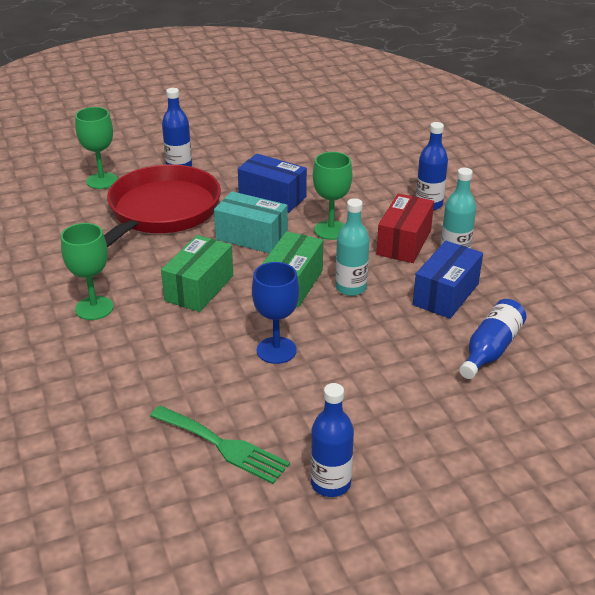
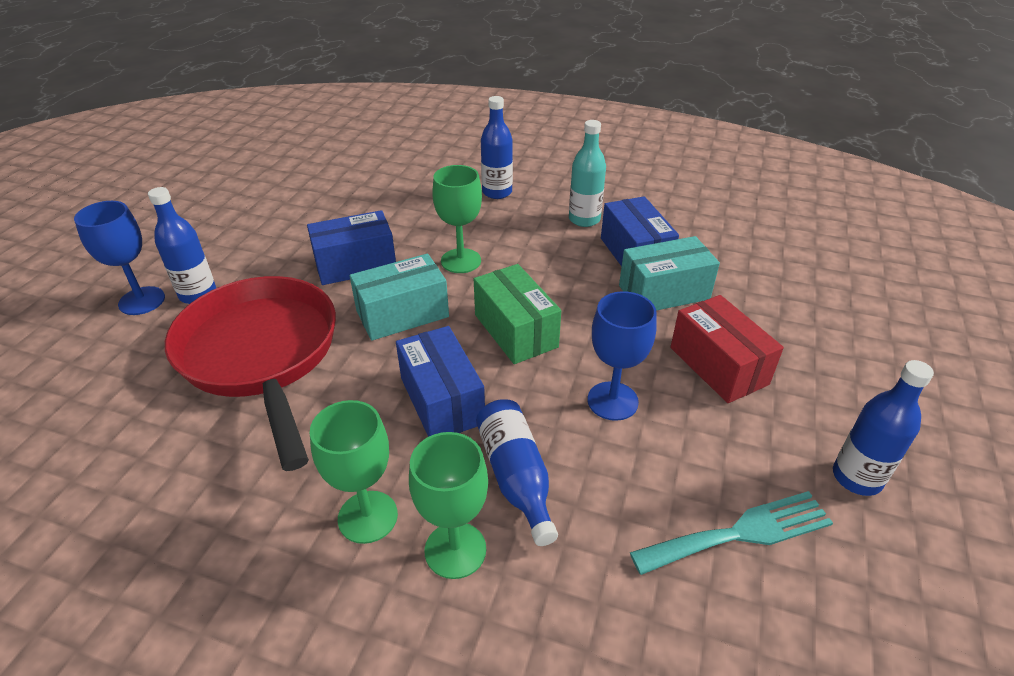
camera: 50 degrees left, 5 degrees up
green goblet [75,107,118,189] -> green goblet moved to [409,432,488,579]
green fork [150,406,290,484] -> turquoise fork [630,491,833,575]
green box [161,235,233,312] -> blue box [396,326,485,437]
turquoise bottle [335,198,370,296] -> none
red box [377,193,434,263] -> red box moved to [670,295,784,403]
blue bottle [459,299,526,379] -> blue bottle moved to [476,399,558,546]
none -> blue goblet [74,201,165,315]
none -> turquoise box [619,236,720,311]

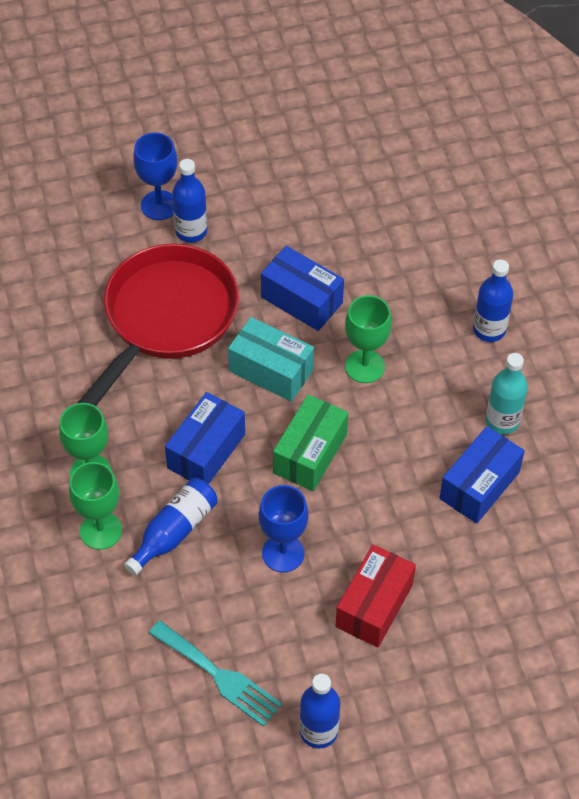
camera: 55 degrees right, 15 degrees up
turquoise box [619,236,720,311] -> none

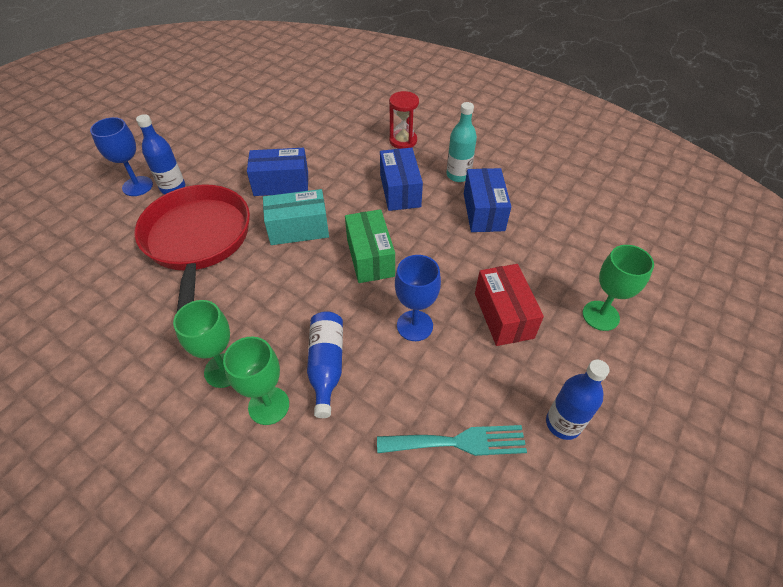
camera: 40 degrees left, 5 degrees down
blue box [165,392,245,484] -> blue box moved to [380,148,423,211]
green goblet [345,295,392,383] -> green goblet moved to [583,245,654,331]
blue bottle [473,259,513,342] -> red hourglass [389,91,419,149]

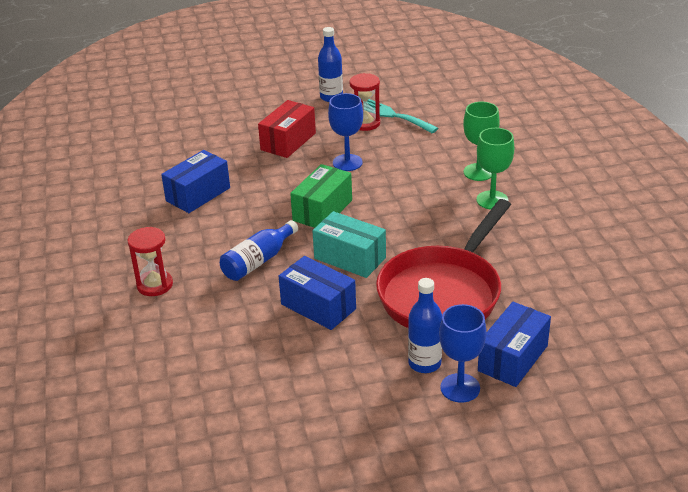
camera: 135 degrees left, 15 degrees down
blue bottle [307,311,343,418] -> blue bottle moved to [220,220,298,281]
blue box [380,148,423,211] -> blue box moved to [478,302,551,387]
turquoise bottle [446,102,477,182] -> none
green goblet [583,245,654,331] -> none
none -> red hourglass [349,73,380,131]

